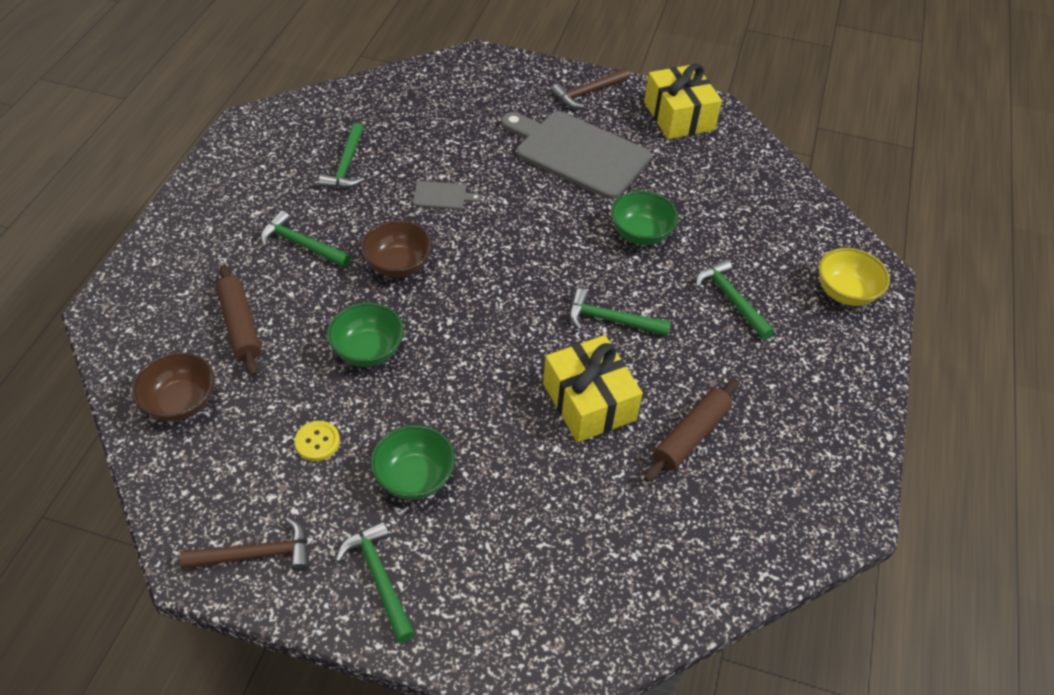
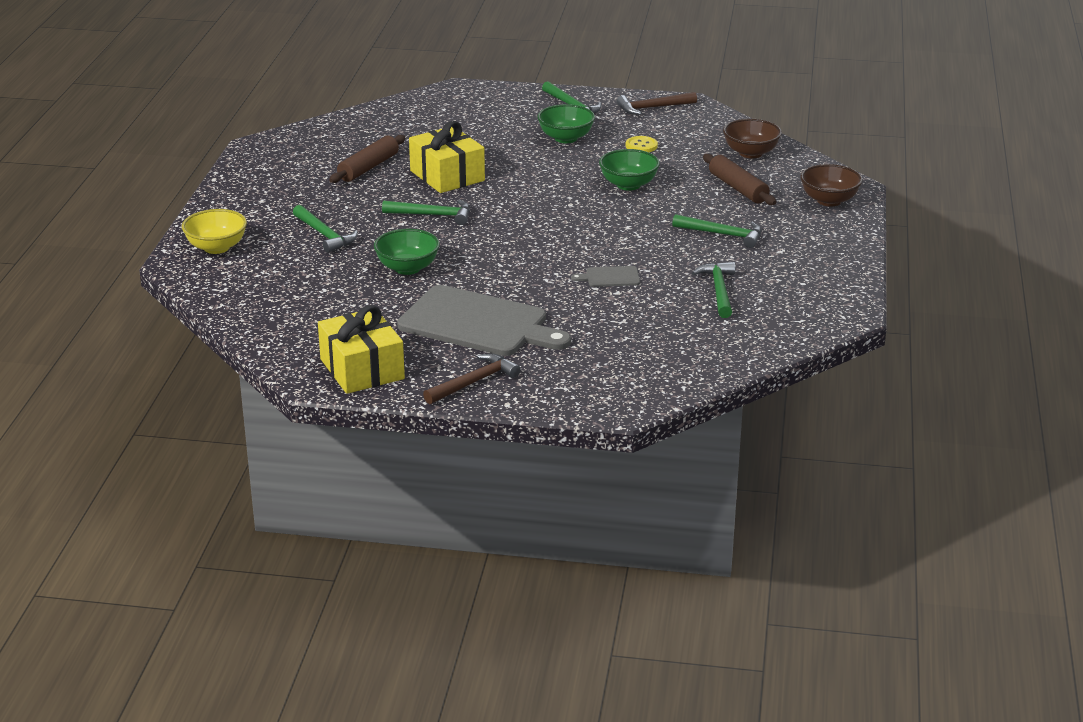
camera: 175 degrees right, 20 degrees down
brown bowl [361,220,432,278] -> brown bowl moved to [800,164,863,207]

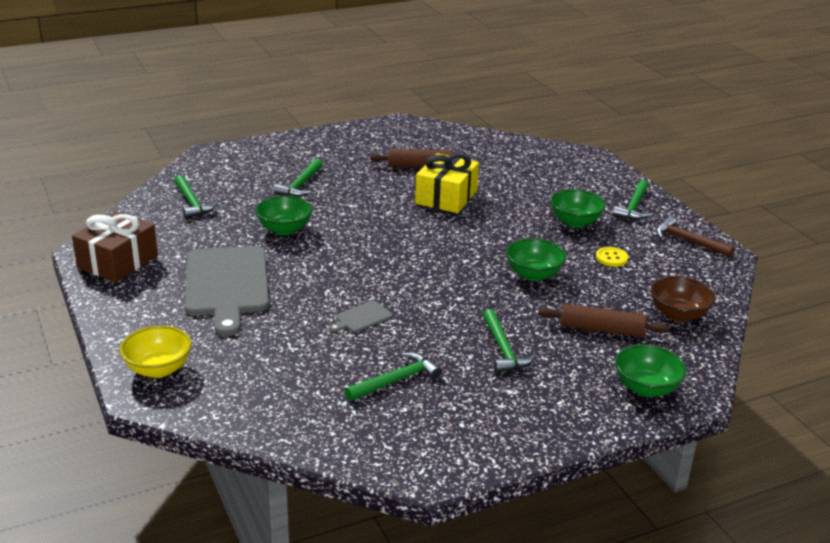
camera: 55 degrees right, 0 degrees up
yellow bowl [182,209,247,254] -> yellow bowl moved to [120,325,192,378]
yellow gift [318,305,405,394] -> brown gift [72,211,158,283]
green hammer [382,199,470,225] -> green hammer moved to [174,175,218,219]
brown hammer [423,353,521,404] -> none
grey cutting board [571,266,640,287] -> grey cutting board turned 90 degrees counterclockwise [329,300,393,332]
brown rolling pin [703,154,776,205] -> brown rolling pin turned 75 degrees clockwise [538,304,669,337]
brown bowl [800,164,863,207] -> green bowl [615,344,687,397]

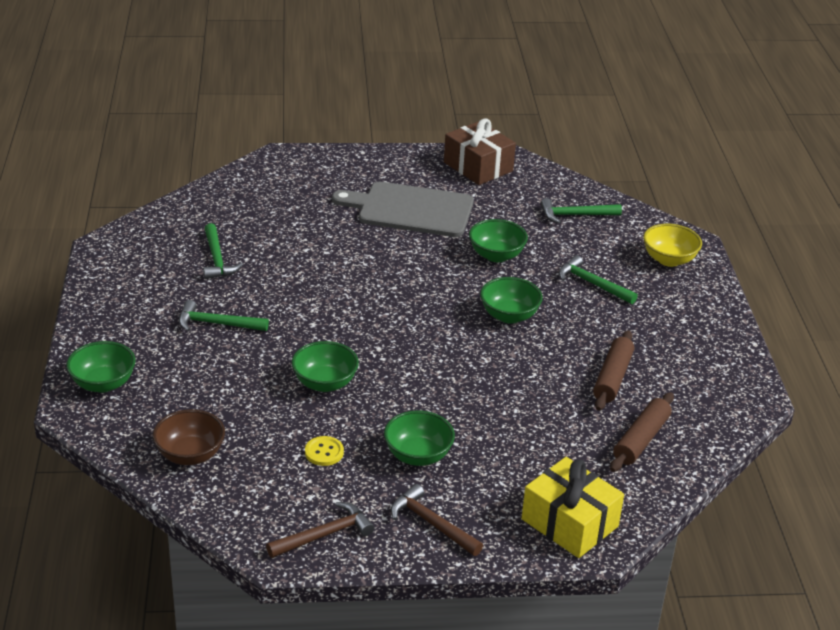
camera: 110 degrees right, 5 degrees up
yellow bowl [120,325,192,378] -> yellow bowl moved to [643,224,702,267]
grey cutting board [329,300,393,332] -> none
yellow gift [415,153,479,213] -> yellow gift moved to [521,457,624,558]
brown rolling pin [538,304,669,337] -> brown rolling pin moved to [610,392,674,472]
green hammer [613,180,651,220] -> brown hammer [391,484,483,556]
none -> green bowl [480,277,543,323]

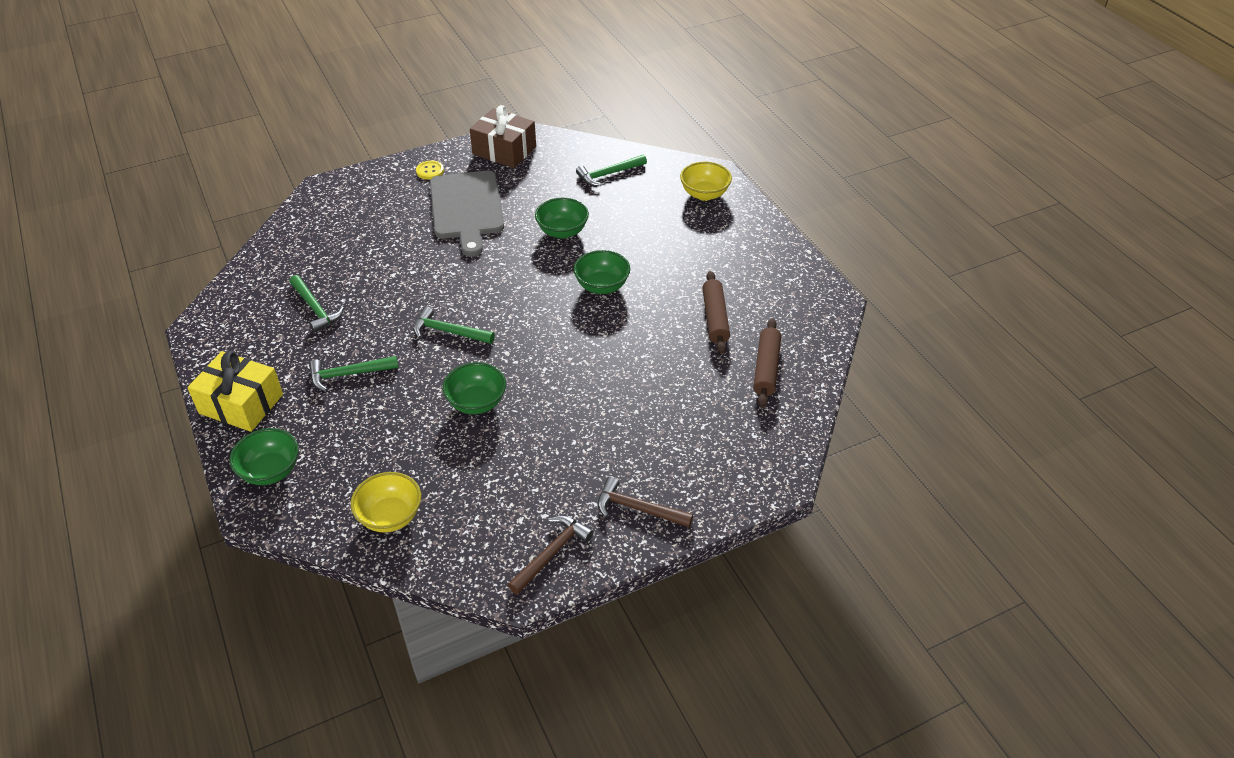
camera: 20 degrees left, 10 degrees up
brown bowl [153,409,225,465] -> yellow bowl [351,472,421,533]
yellow button [305,436,344,466] -> yellow button moved to [416,161,444,180]
grey cutting board [332,182,474,237] -> grey cutting board turned 90 degrees counterclockwise [430,171,504,257]
green bowl [384,410,455,466] -> none
yellow gift [521,457,624,558] -> yellow gift moved to [187,351,283,432]
green hammer [559,255,638,304] -> green hammer moved to [413,306,495,344]

